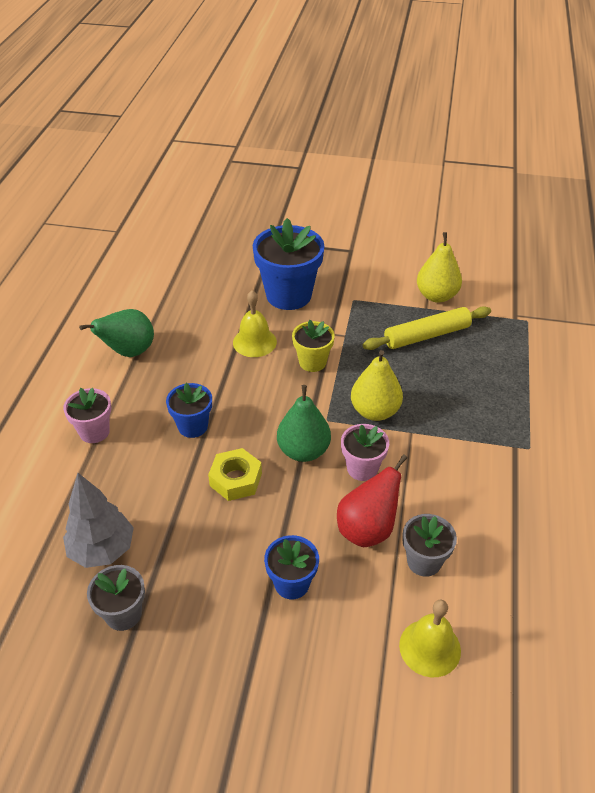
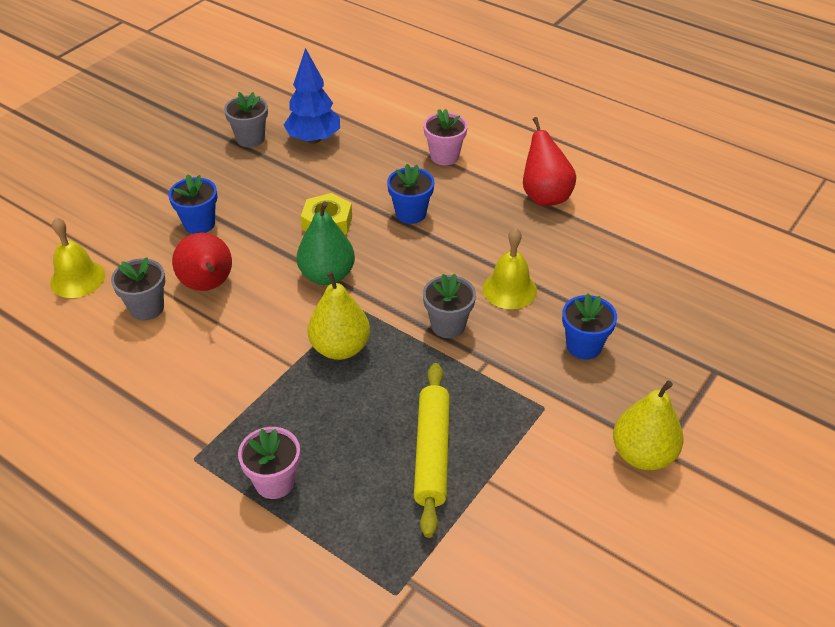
camera: 115 degrees right, 0 degrees up
grey tree [63,473,134,568] -> blue tree [284,48,340,144]
green pear [79,309,154,357] -> red pear [523,117,576,206]
blue flower pot [253,218,324,310] -> blue flower pot [562,294,617,360], size x0.56
yellow flower pot [292,320,335,372] -> grey flower pot [423,274,476,338]
pink flower pot [341,424,389,481] -> pink flower pot moved to [238,427,300,499]
yellow pear [417,232,462,303] -> yellow pear moved to [613,380,684,470]

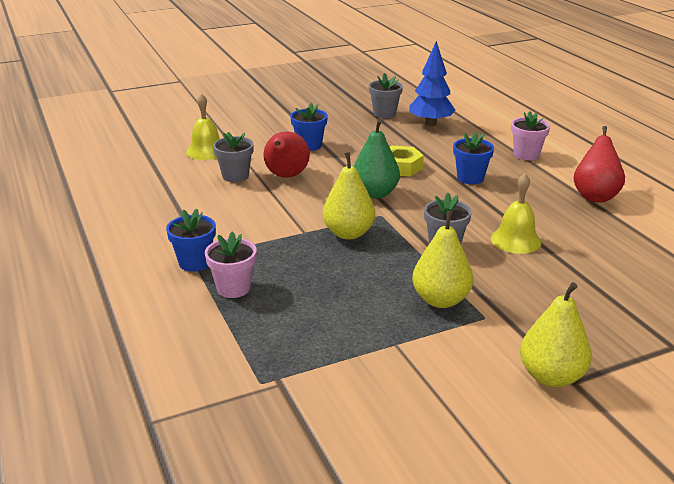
camera: 30 degrees right, 15 degrees down
yellow rolling pin [414,363,450,538] -> none
blue flower pot [562,294,617,360] -> blue flower pot moved to [166,208,216,272]
none -> yellow pear [412,211,473,308]

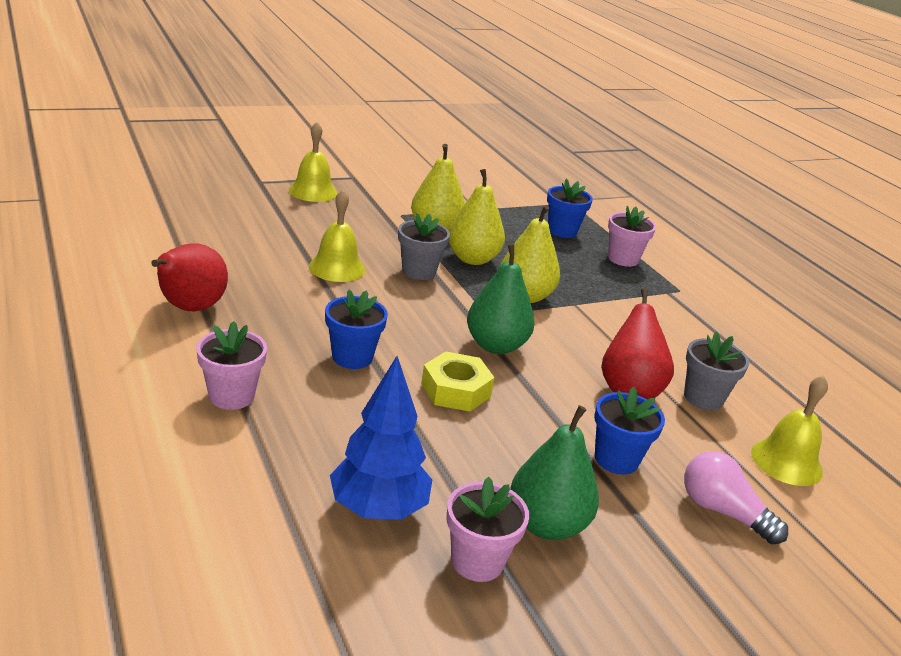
camera: 175 degrees right, 0 degrees up
blue flower pot [166,208,216,272] -> blue flower pot moved to [547,178,593,238]
grey flower pot [369,73,403,118] -> pink flower pot [446,476,529,582]
yellow pear [520,282,592,387] -> yellow pear moved to [449,169,505,265]
none -> yellow bell [289,122,338,202]
none -> green pear [510,405,599,540]
none -> pink light bulb [684,451,788,545]

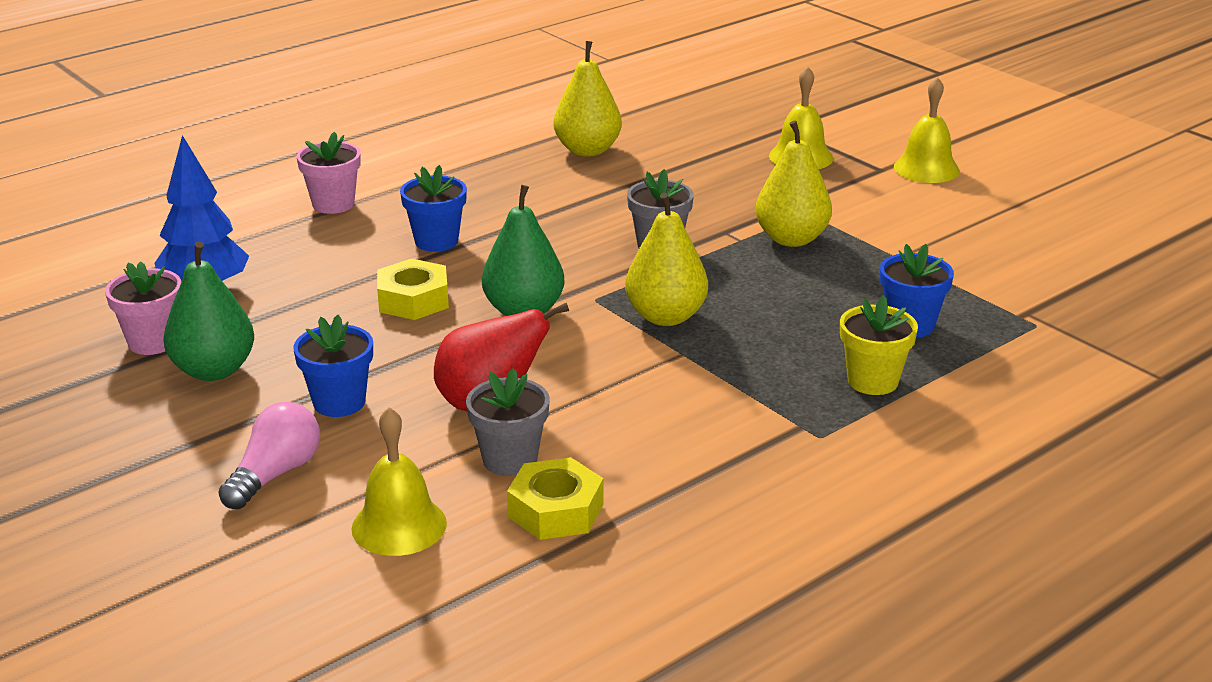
camera: 80 degrees right, 0 degrees up
red pear [151,243,228,311] -> none
yellow bell [309,190,365,282] -> yellow bell moved to [894,77,960,183]
yellow pear [449,169,505,265] -> yellow pear moved to [554,41,622,157]
pink flower pot [608,206,656,267] -> yellow flower pot [840,295,918,395]
none -> yellow nut [507,457,603,540]

